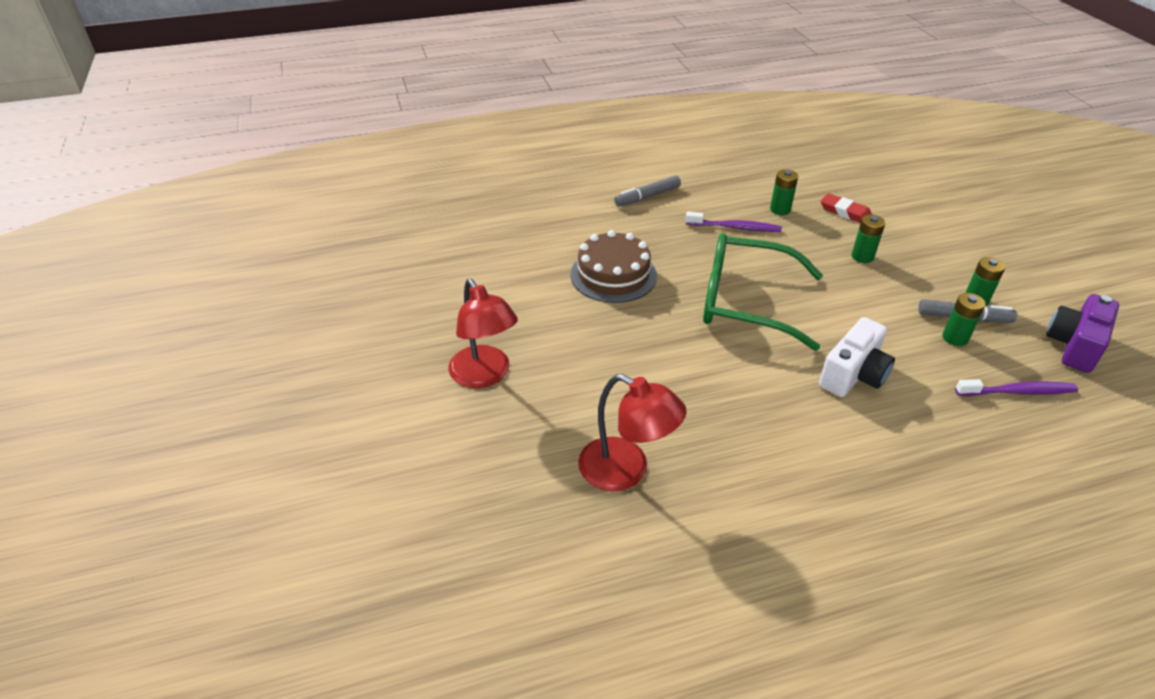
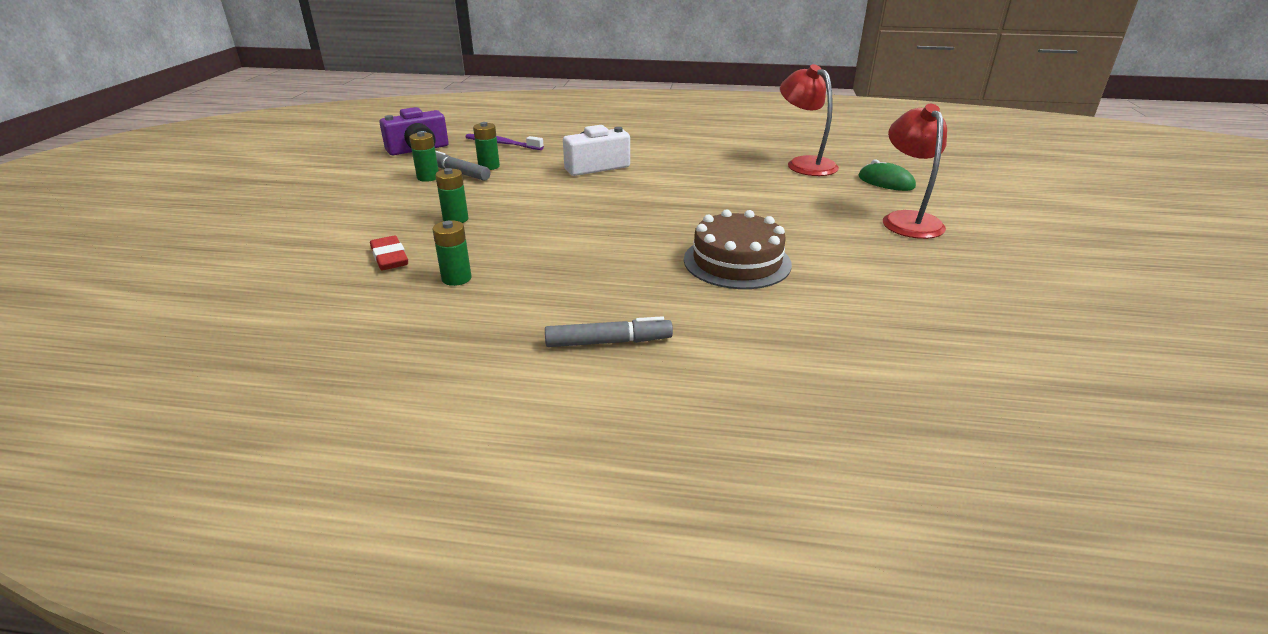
camera: 155 degrees left, 10 degrees down
purple toothbrush [686,212,782,232] -> none
green glasses [703,233,823,351] -> none
none -> green mouse [858,160,916,191]

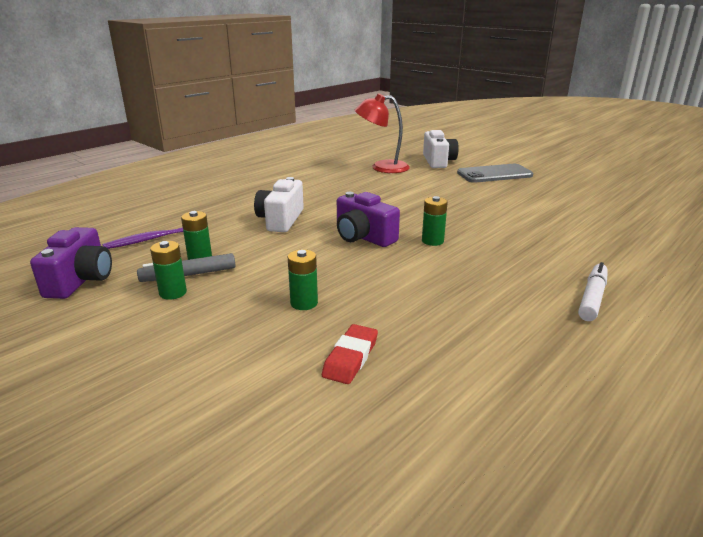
camera: 55 degrees left, 5 degrees down
red eraser [370,235,408,270] -> red eraser turned 75 degrees counterclockwise [322,324,378,384]
green battery [433,220,471,286] -> green battery moved to [422,196,448,246]
grey marker [545,316,673,347] -> white marker [578,262,608,321]
brown cake [684,209,792,289] -> none
green mouse [858,160,916,191] -> white camera [423,130,459,168]
red lamp [883,104,947,239] -> grey phone [457,164,533,183]
none -> purple camera [337,192,400,247]

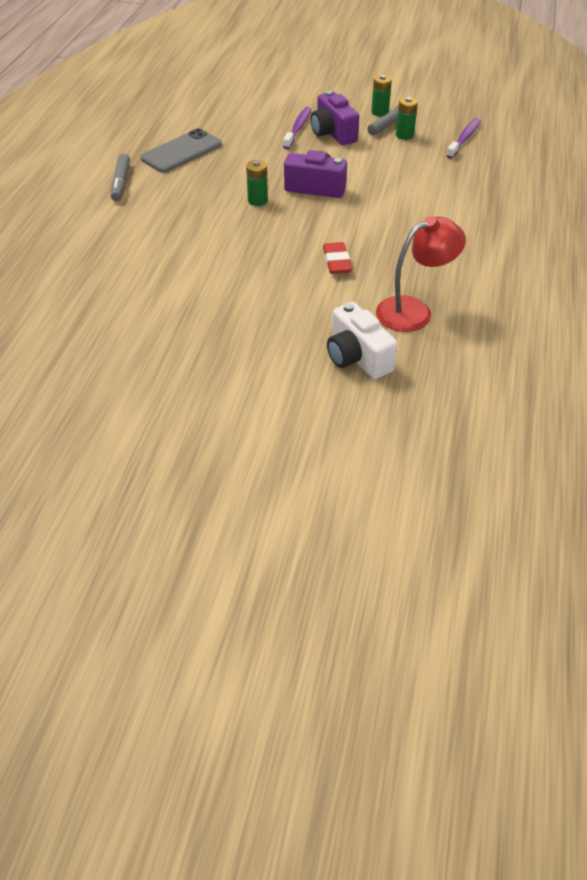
camera: 150 degrees right, 20 degrees up
purple camera [30,227,112,299] -> purple camera moved to [311,91,359,145]
white camera [254,177,304,232] -> none
green battery [288,249,318,310] -> purple toothbrush [283,107,311,149]
red eraser [322,324,378,384] -> red eraser moved to [323,242,352,274]
grey phone [457,164,533,183] -> grey phone moved to [140,128,222,173]
white marker [578,262,608,321] -> grey marker [111,153,130,201]

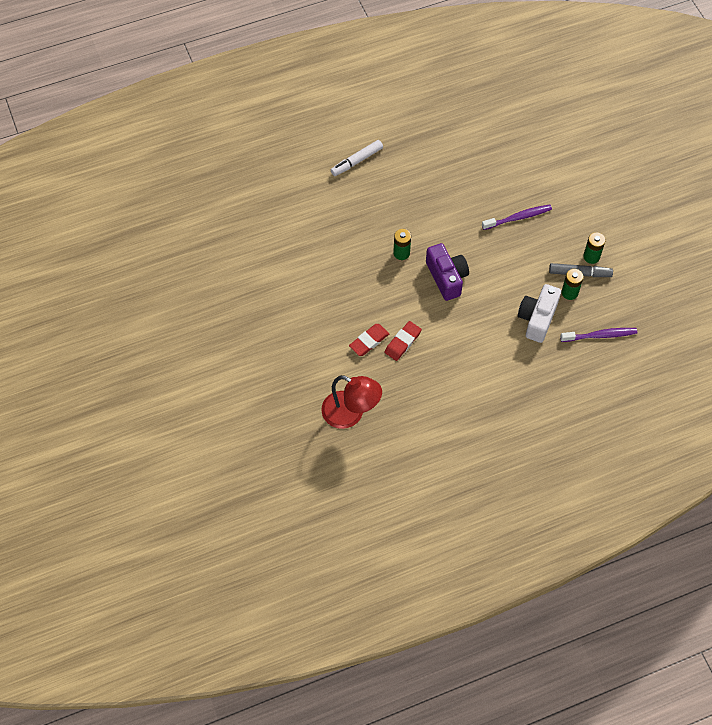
camera: 55 degrees right, 15 degrees up
grey marker [111,153,130,201] -> white marker [331,140,383,176]
grey phone [140,128,222,173] -> none
purple camera [311,91,359,145] -> none
white camera [327,302,397,379] -> white camera moved to [518,284,561,343]
none -> red eraser [384,321,422,361]

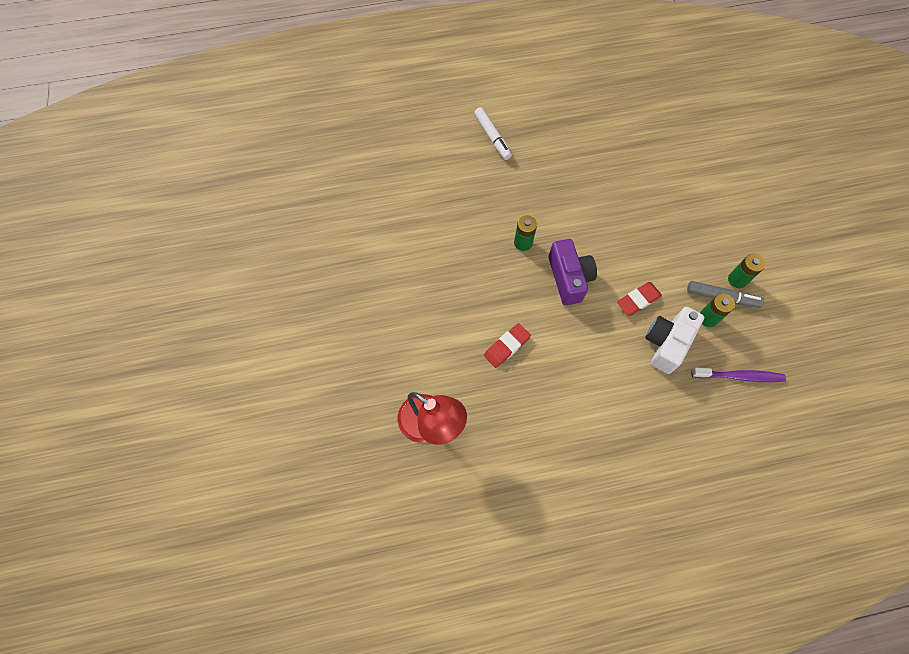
camera: 10 degrees right, 5 degrees up
white marker [331,140,383,176] -> white marker turned 90 degrees counterclockwise [474,107,512,160]
red eraser [349,324,389,356] -> red eraser moved to [617,282,662,316]
purple toothbrush [482,204,552,230] -> none

